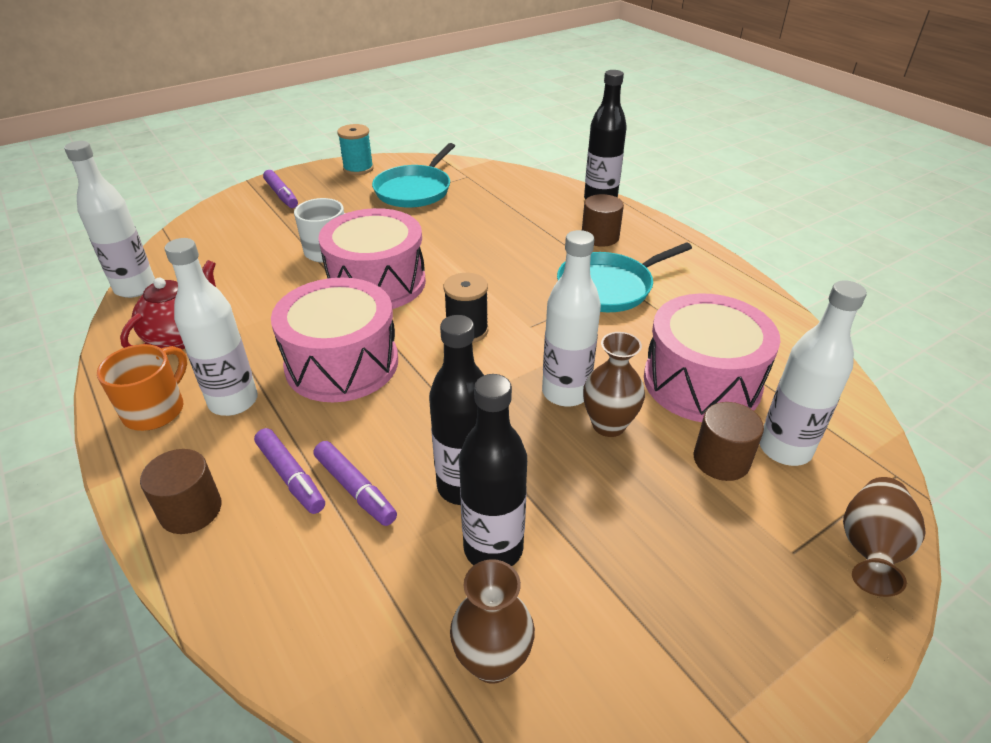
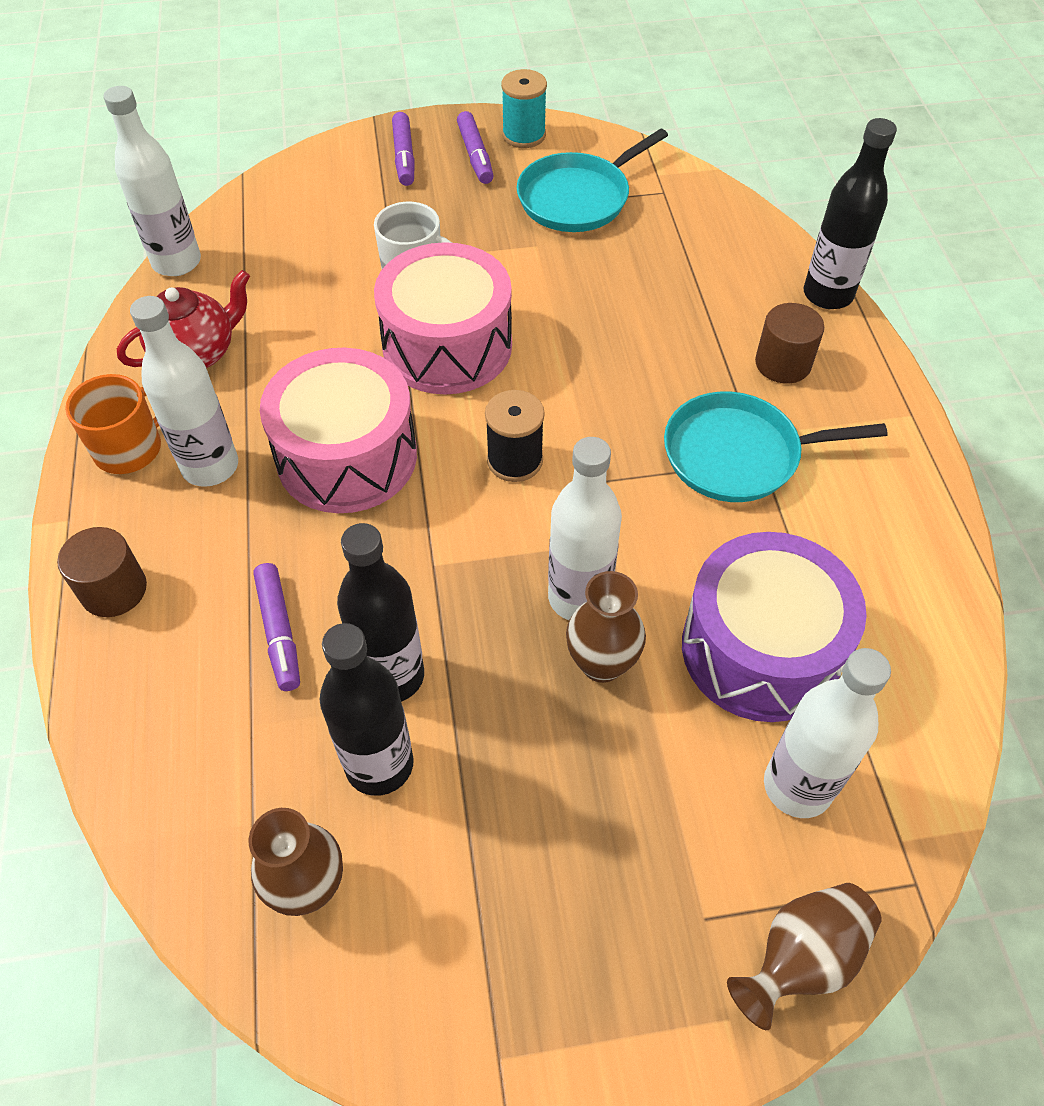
camera: 25 degrees right, 15 degrees up
purple marker [254,428,325,514] -> purple marker moved to [457,111,494,184]
pink drum [644,293,780,422] -> purple drum [682,532,867,722]
brown cylinder [694,402,764,481] -> none

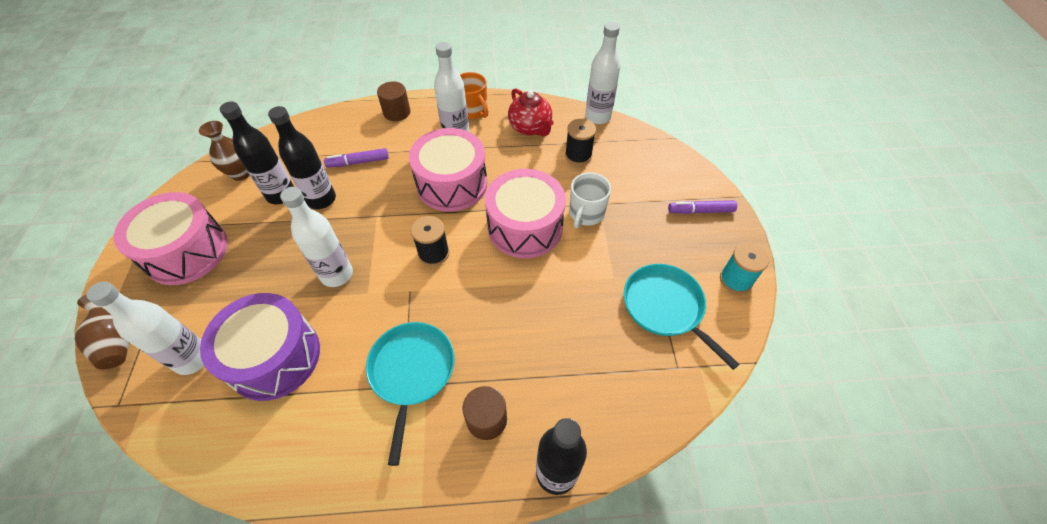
camera: 95 degrees right, 0 degrees up
purple marker [457,111,494,184] -> none
brown vase [566,571,646,683] -> none
none -> pink drum [114,192,228,285]
none -> black spool [565,119,596,165]

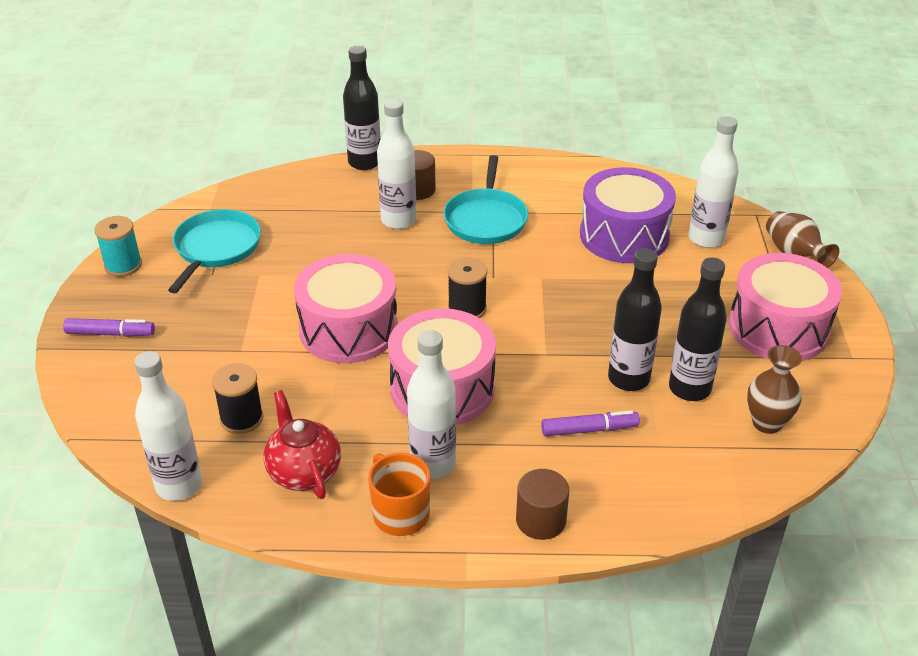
camera: 175 degrees left, 15 degrees down
white bottle [280,187,353,287] -> white bottle moved to [377,99,416,229]
white mug [569,172,611,228] -> none
turquoise pan [624,264,740,370] -> turquoise pan turned 135 degrees counterclockwise [168,209,261,293]

